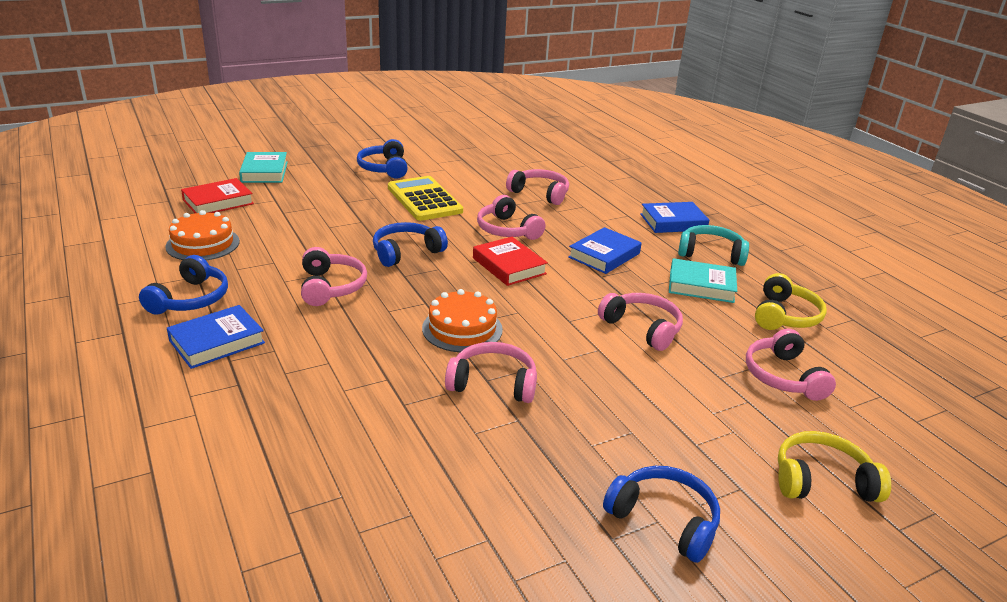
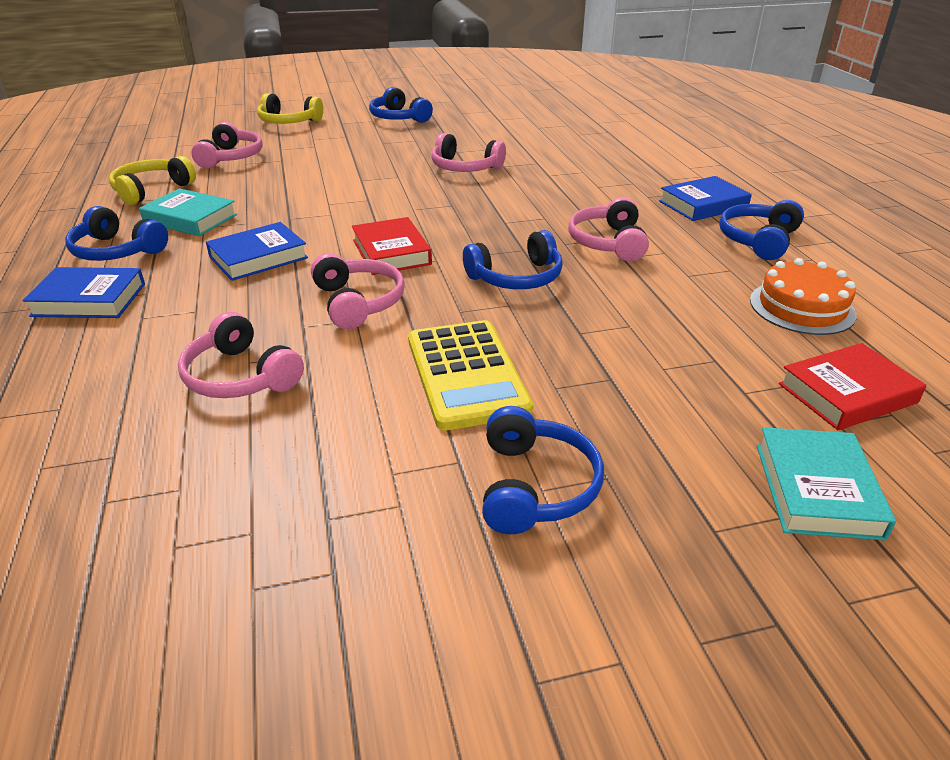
camera: 165 degrees left, 5 degrees up
orange cake [422,289,503,352] -> none
pink headphones [598,293,683,351] -> none
turquoise headphones [678,225,749,266] -> blue headphones [65,206,168,261]

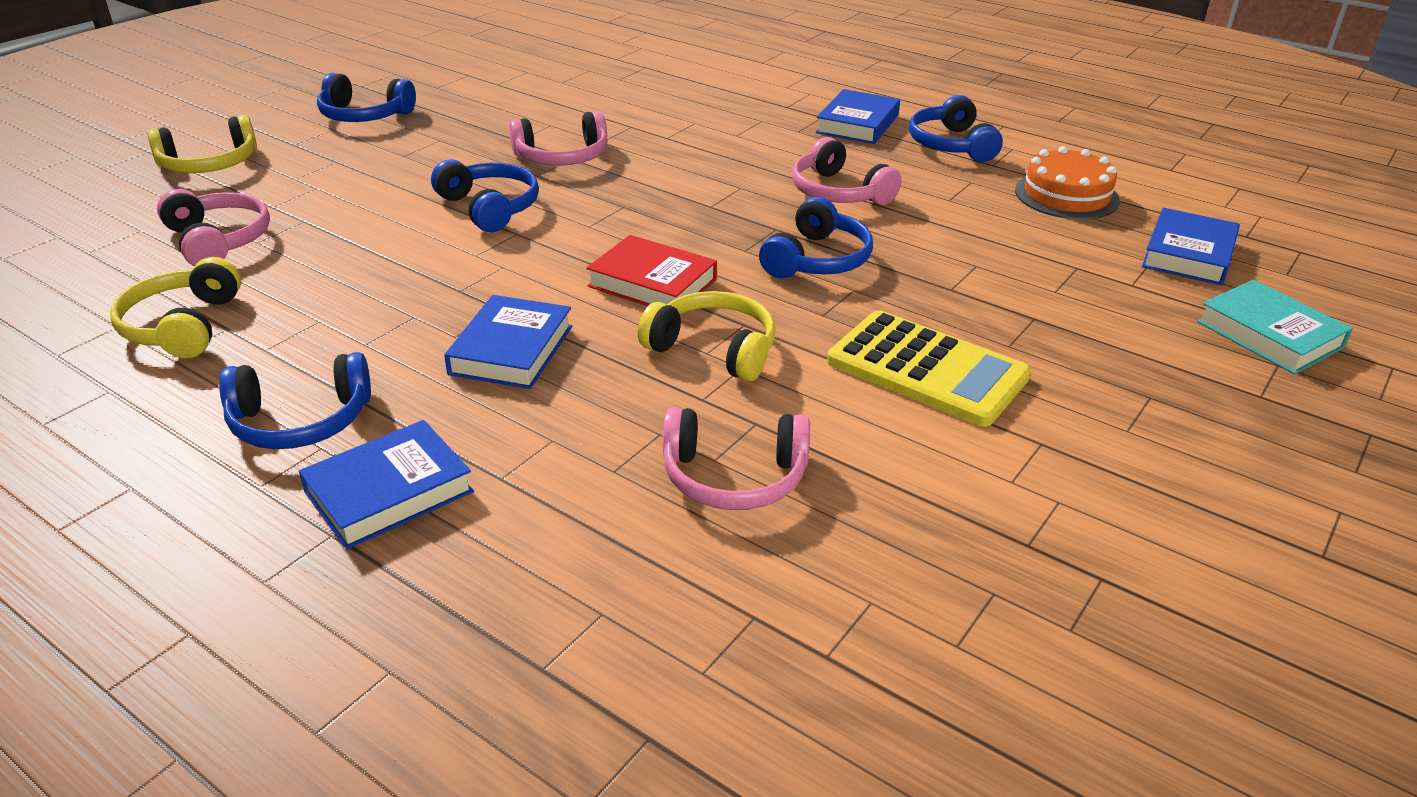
camera: 40 degrees left, 0 degrees up
turquoise book [139,188,237,236] -> none
pink headphones [311,253,405,329] -> yellow headphones [638,291,776,382]
blue headphones [482,406,604,534] -> blue headphones moved to [431,159,539,232]
red book [779,343,927,430] -> blue book [1142,208,1240,285]

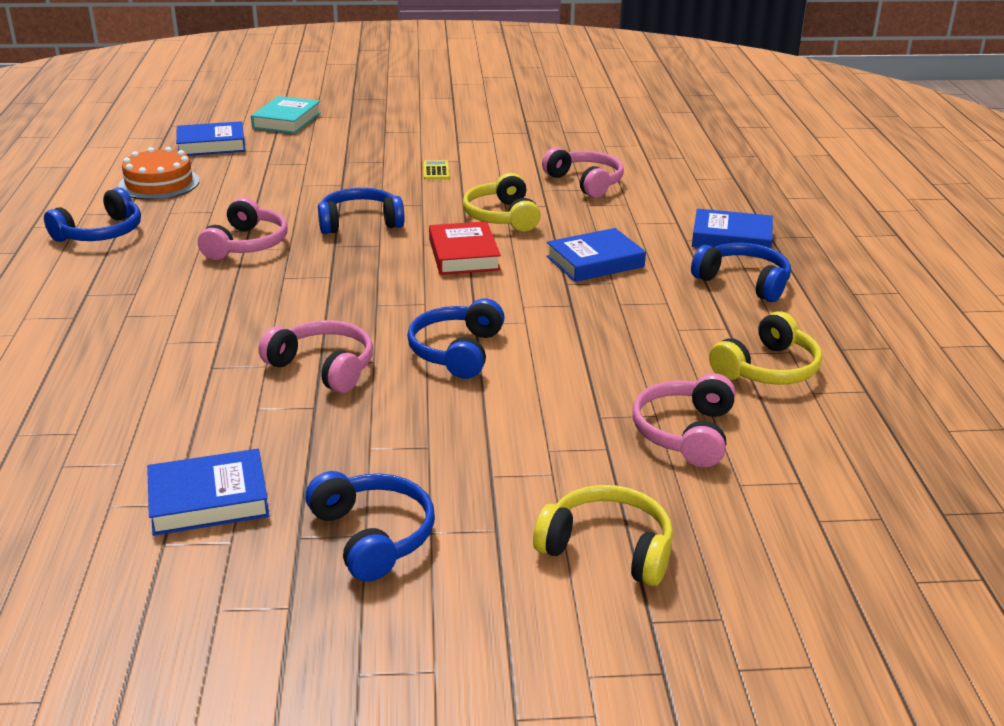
camera: 130 degrees left, 5 degrees down
blue book [816,89,900,144] -> blue book moved to [147,449,270,536]
yellow calculator [827,310,1031,427] -> yellow calculator [423,160,449,180], size x0.41

